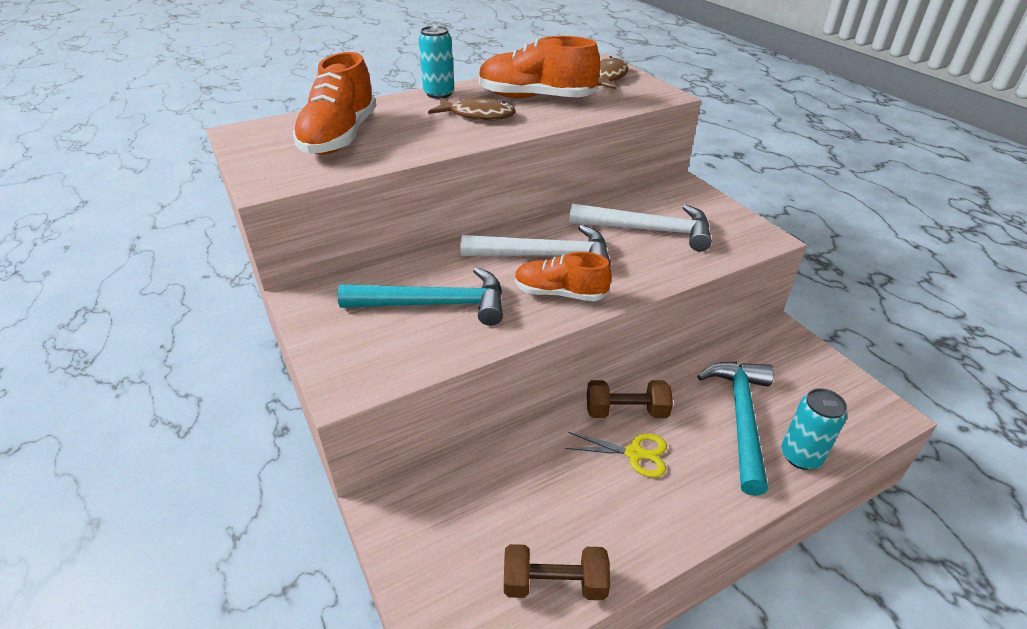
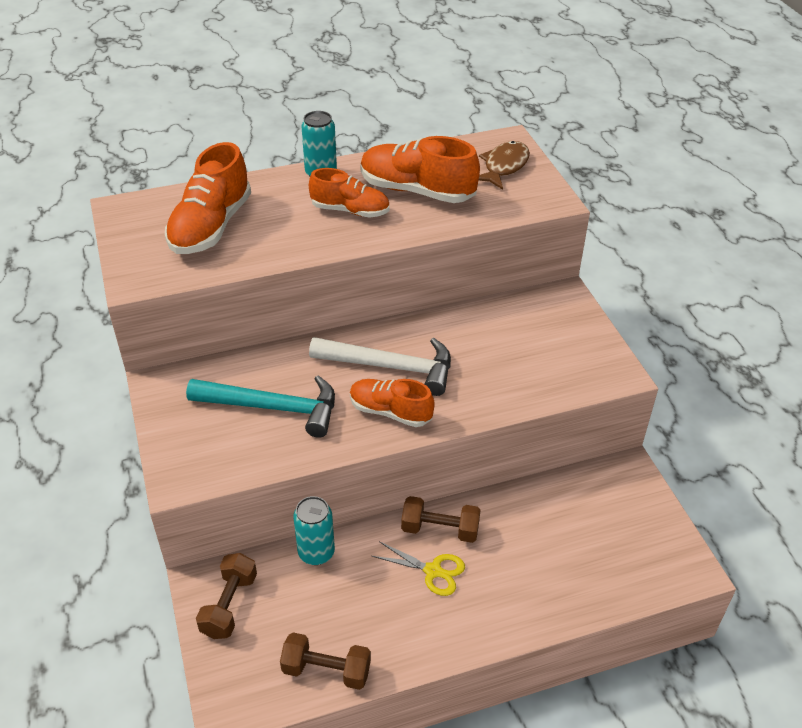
camera: 10 degrees right, 5 degrees up
brown fish [428,97,516,121] -> orange shoe [309,168,390,218]
white hammer [569,204,712,251] -> none
turquoise hammer [697,362,774,496] -> none
turquoise can [781,388,847,470] -> turquoise can moved to [293,496,335,565]
none -> brown dumbbell [196,553,257,639]

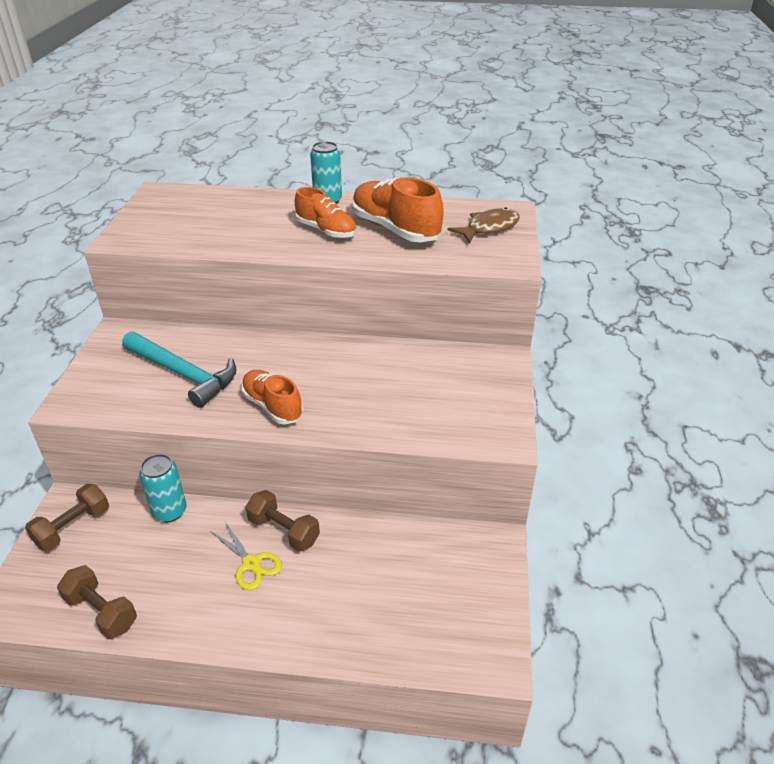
camera: 25 degrees right, 5 degrees down
orange shoe [165,142,251,254] -> none
white hammer [309,337,451,396] -> none

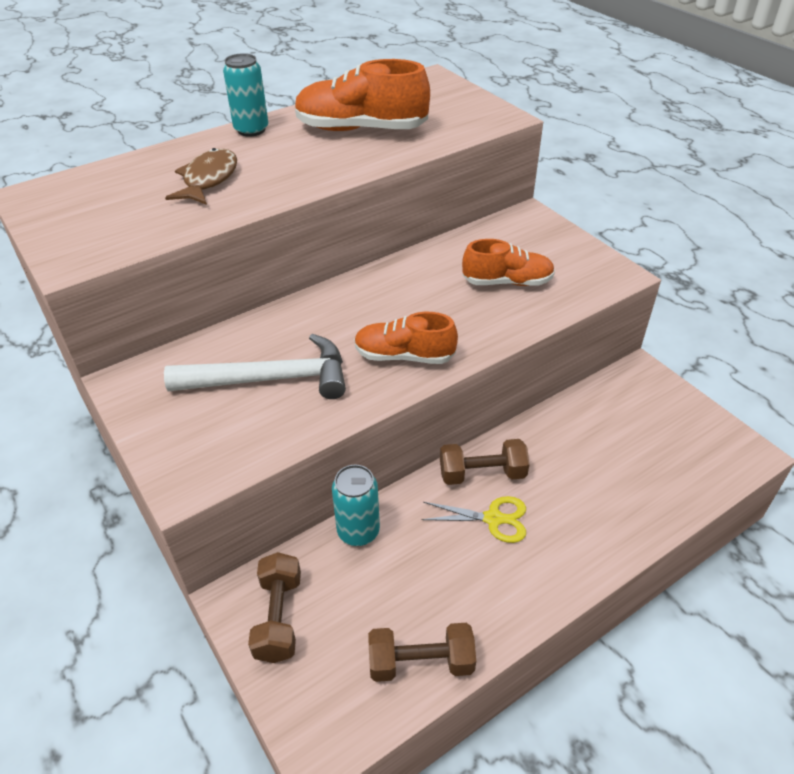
camera: 40 degrees left, 5 degrees up
turquoise hammer [122,331,237,408] -> white hammer [164,334,346,399]
orange shoe [295,187,356,238] -> orange shoe moved to [462,239,555,286]
brown fish [448,207,520,243] -> brown fish moved to [165,148,237,205]

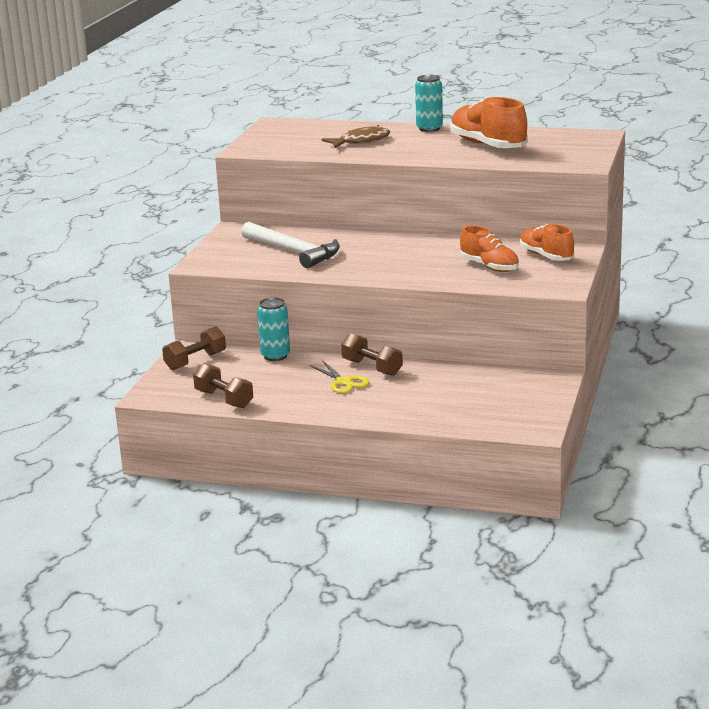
camera: 50 degrees right, 20 degrees down
orange shoe [354,312,458,364] -> orange shoe moved to [520,224,574,261]

